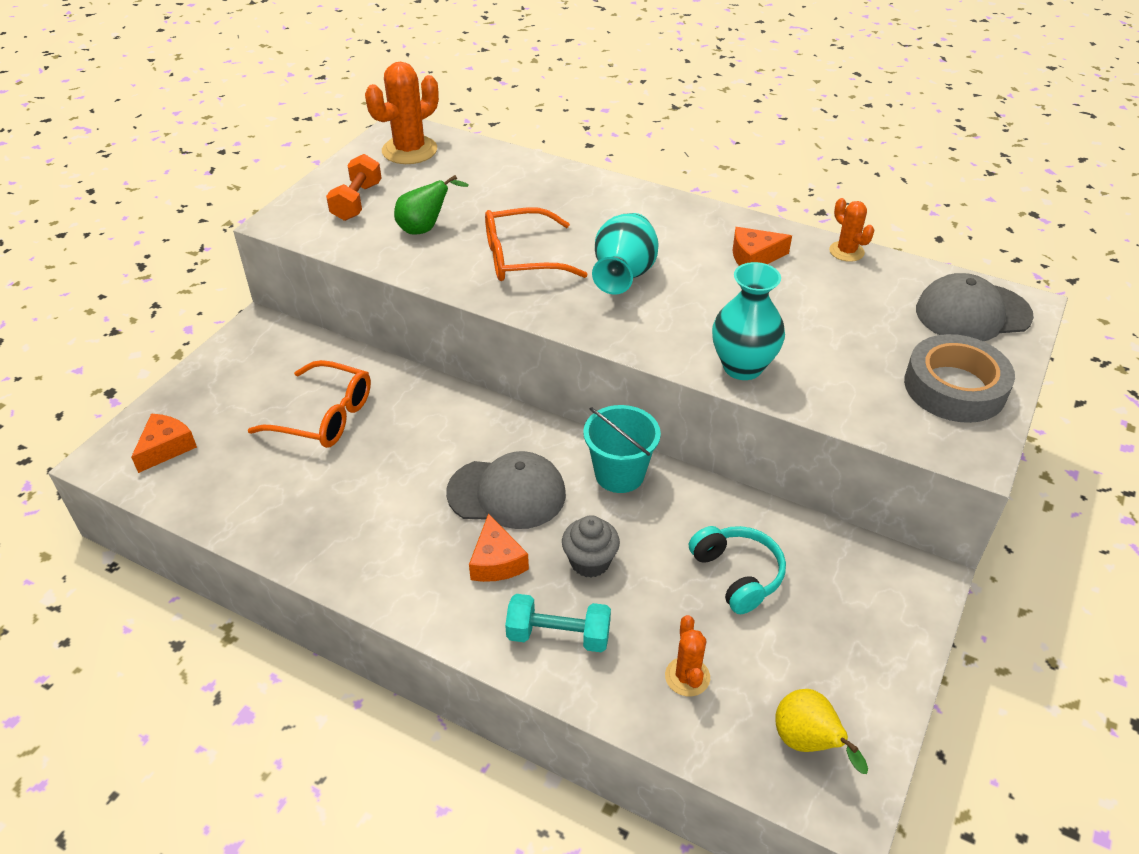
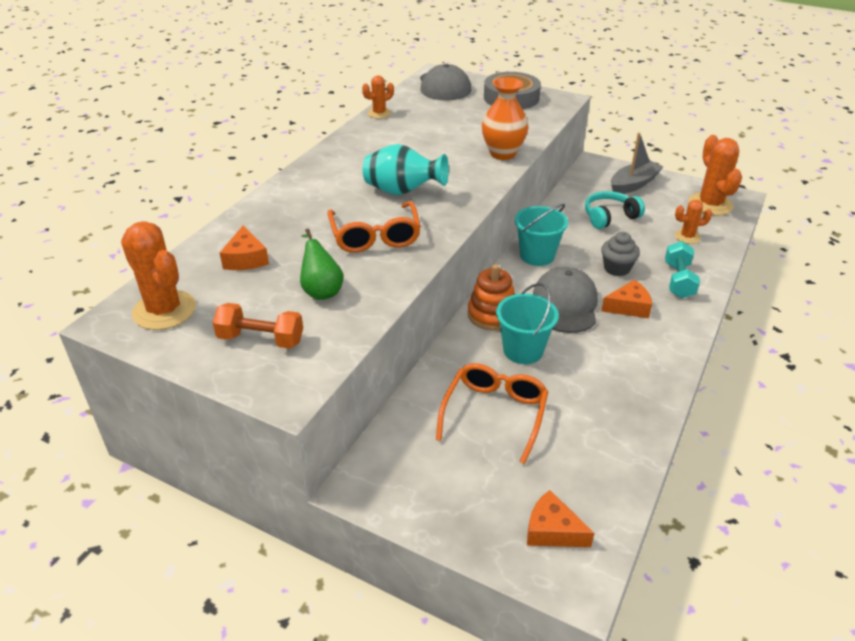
camera: 90 degrees left, 5 degrees down
turquoise vase [712,262,785,380] -> orange vase [482,77,529,160]
orange cheese [732,227,792,266] -> orange cheese moved to [220,225,269,270]
yellow pear [775,689,868,774] -> orange cactus [688,135,742,216]
none -> orange stacking toy [468,264,515,331]
none -> turquoise bucket [496,283,559,364]
none -> grey boat [611,133,664,194]

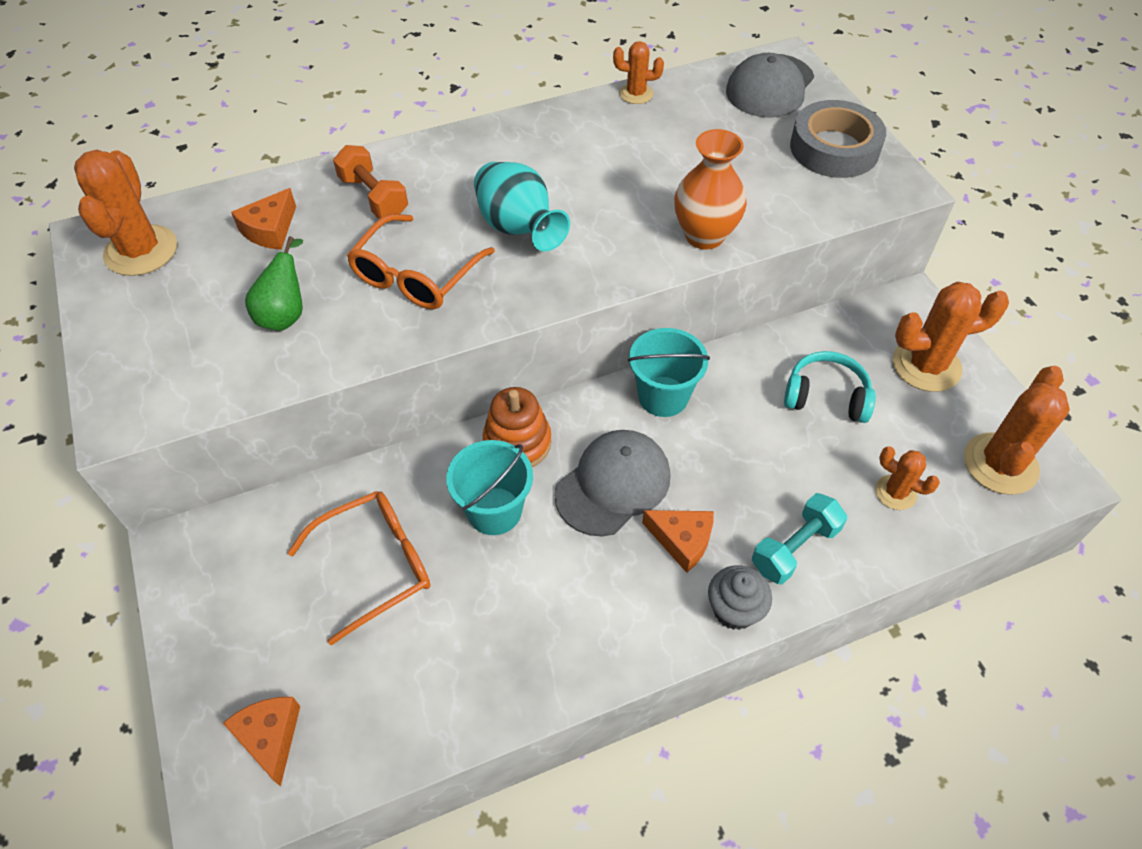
camera: 40 degrees right, 15 degrees up
orange dumbbell [213,303,303,349] -> orange dumbbell moved to [333,145,408,218]
grey cupcake [601,232,640,276] -> grey cupcake moved to [708,565,772,630]
grey boat [611,133,664,194] -> orange cactus [893,282,1009,392]

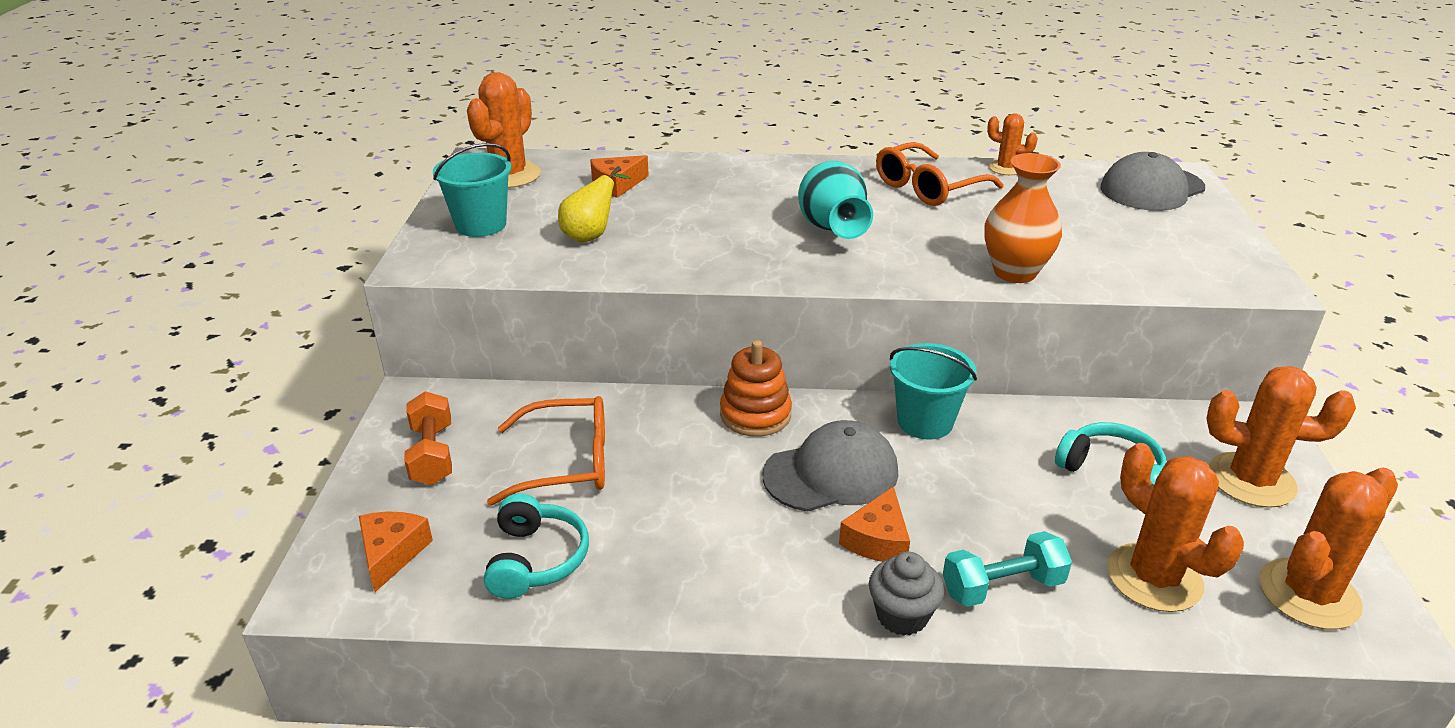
camera: 25 degrees right, 20 degrees down
green pear [245,236,303,331] -> yellow pear [558,166,630,243]
orange dumbbell [333,145,408,218] -> orange dumbbell moved to [404,391,452,485]
orange glasses [347,214,495,309] -> orange glasses moved to [876,142,1004,206]
turquoise bucket [446,440,533,535] -> turquoise bucket moved to [433,143,512,237]
orange cheese [642,510,714,573] -> orange cheese turned 60 degrees clockwise [839,486,910,562]
grey tape [790,100,886,178] -> none
orange cactus [875,446,940,510] -> orange cactus [1107,443,1244,612], size x1.81
none -> turquoise headphones [484,493,589,599]

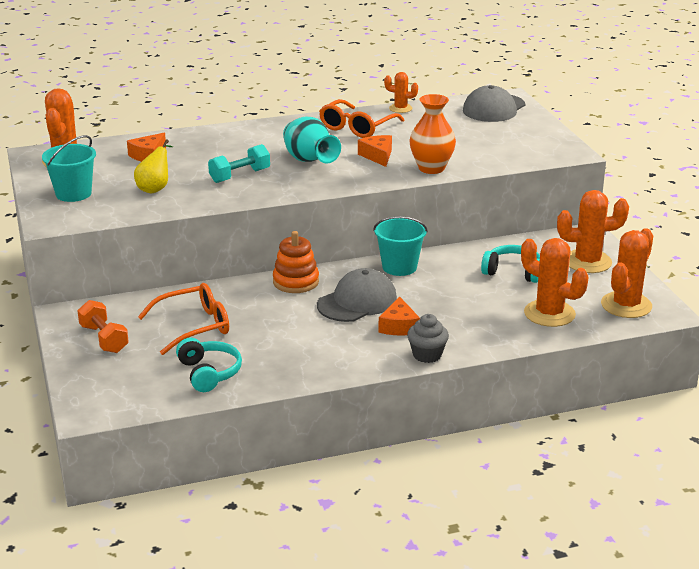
camera: 20 degrees left, 5 degrees down
orange cheese [359,511,433,592] -> orange cheese moved to [358,135,392,167]
turquoise dumbbell [943,531,1072,607] -> turquoise dumbbell moved to [208,144,270,183]

